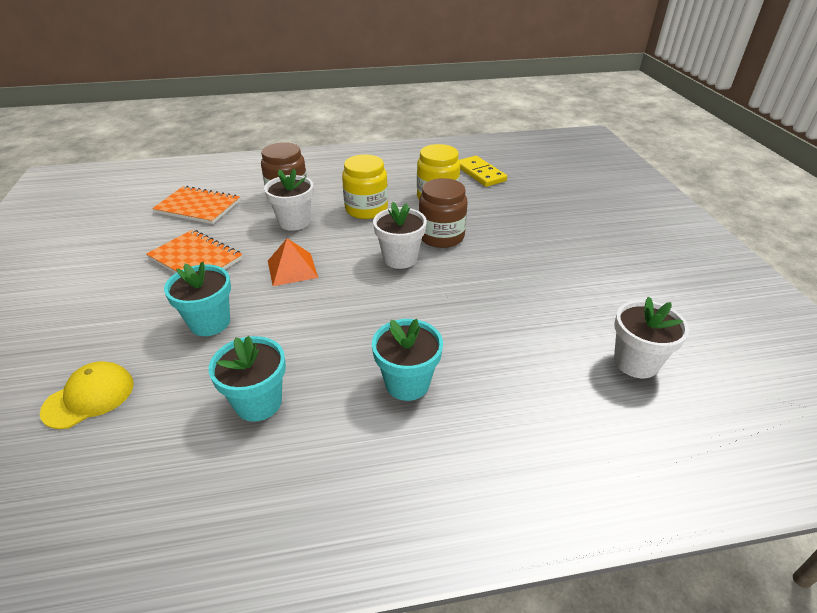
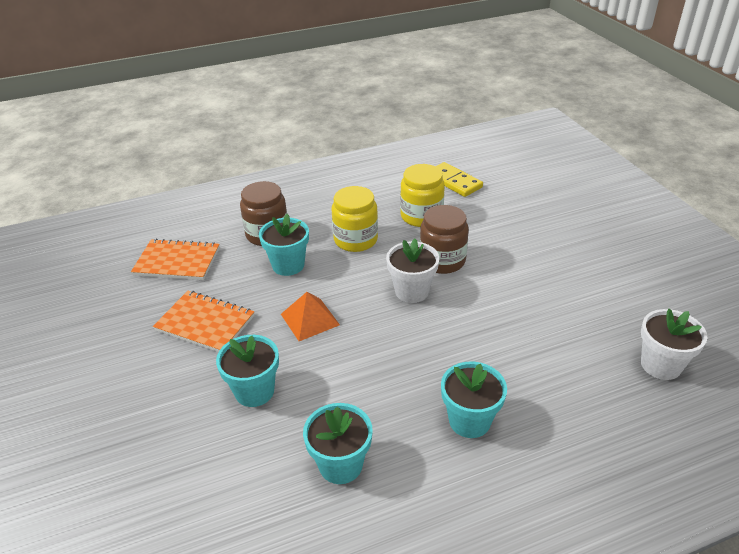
camera: 10 degrees left, 0 degrees up
yellow cap [40,361,134,429] -> none
white flower pot [264,169,314,231] -> turquoise flower pot [259,214,309,276]

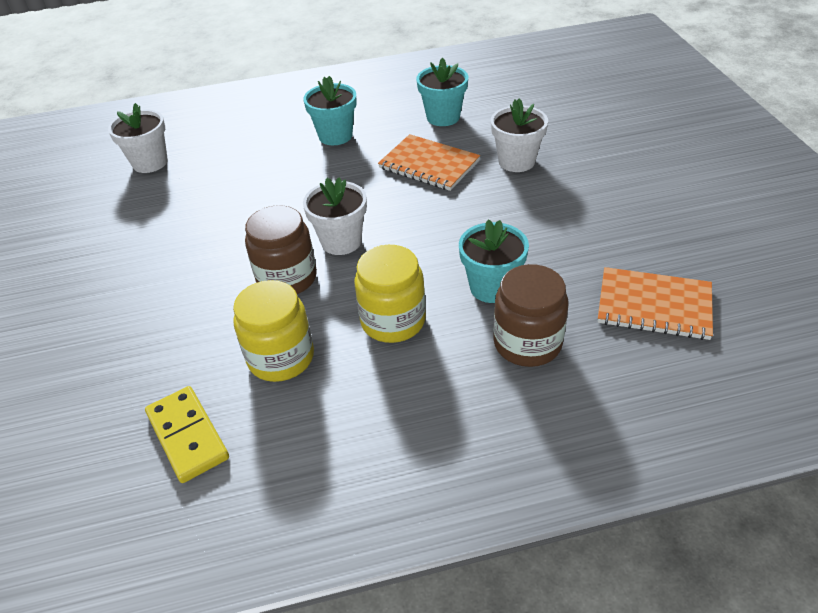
camera: 170 degrees left, 5 degrees up
orange notebook [153,291,254,352] -> orange notebook moved to [378,134,480,191]
turquoise flower pot [216,335,279,407] -> white flower pot [491,98,548,172]
orange pyramid [281,292,340,341] -> none

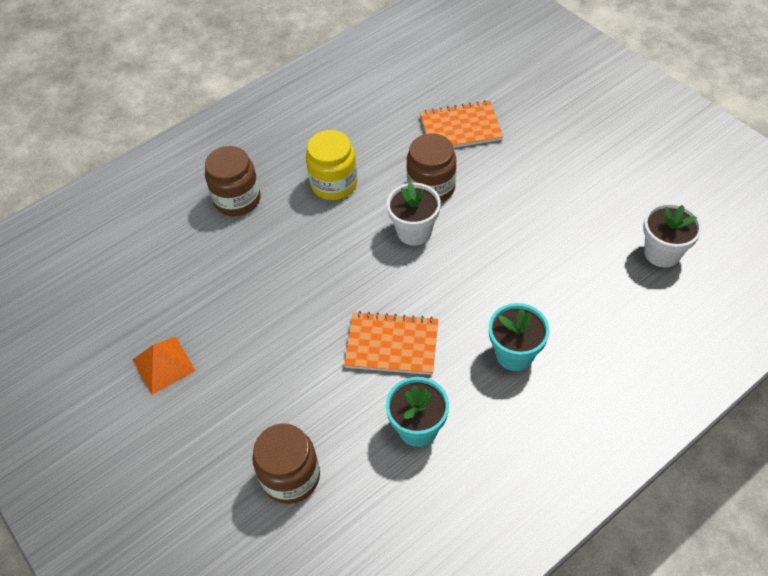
camera: 155 degrees right, 10 degrees up
yellow domino [145,386,229,483] -> none
yellow jar [233,280,314,382] -> none
turquoise flower pot [459,220,529,303] -> none
white flower pot [491,98,548,172] -> none
orange notebook [598,267,713,340] -> orange notebook moved to [420,100,503,148]
none -> orange pyramid [133,337,196,395]
none -> brown jar [253,423,320,504]

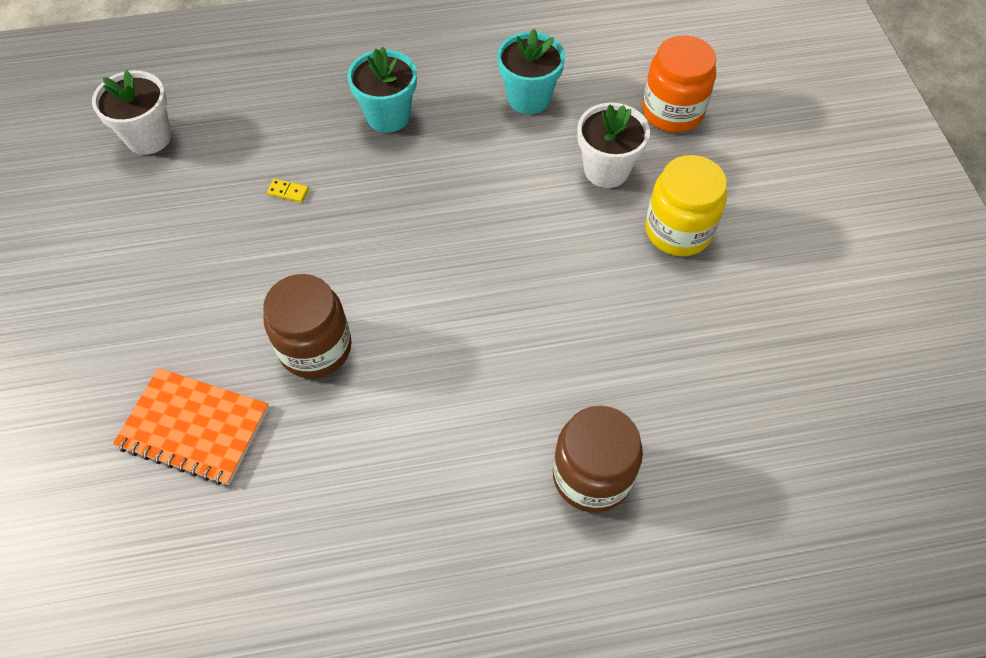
camera: 155 degrees left, 5 degrees up
orange pyramid [133,337,196,395] -> none
brown jar [253,423,320,504] -> orange jar [642,35,716,133]
yellow jar [306,130,358,200] -> yellow jar moved to [645,155,727,256]
orange notebook [344,311,438,375] -> none
white flower pot [387,182,441,246] -> white flower pot moved to [577,103,650,188]
none -> yellow domino [267,179,309,203]

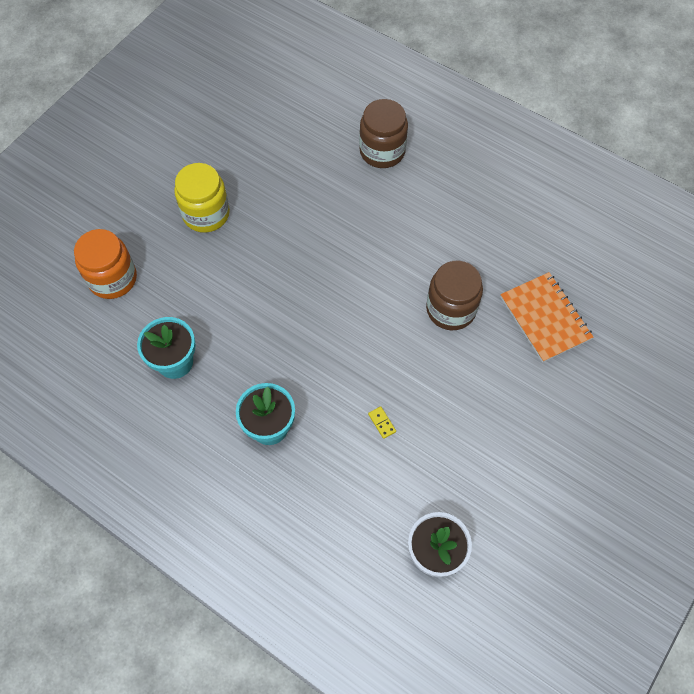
camera: 135 degrees left, 5 degrees up
white flower pot [577,103,650,188] -> none

